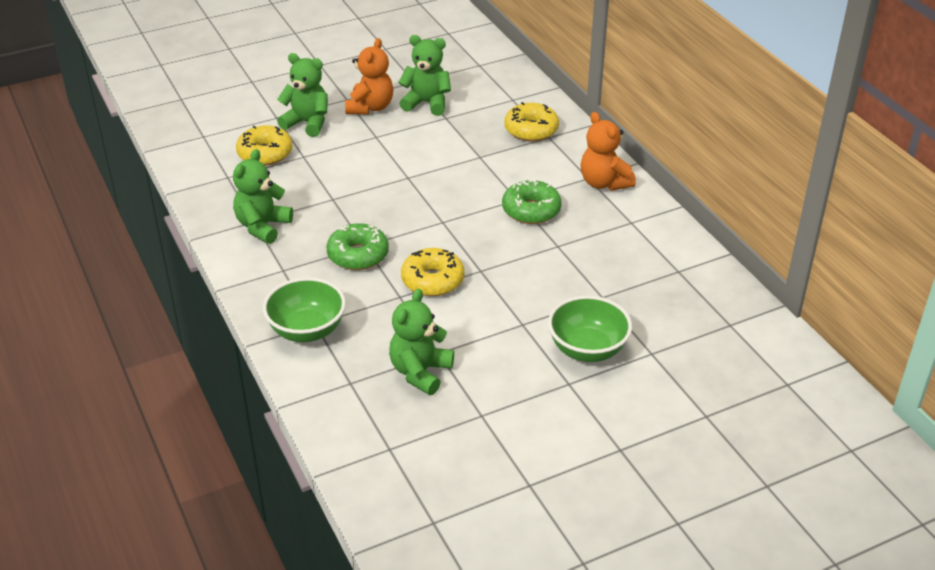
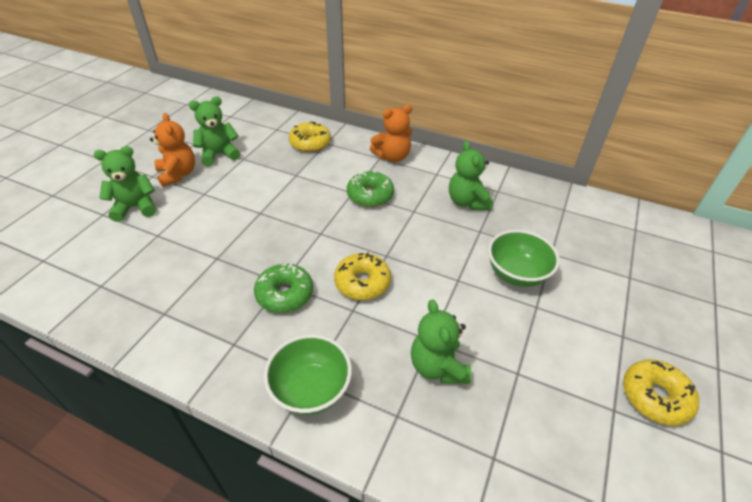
camera: 40 degrees left, 5 degrees up
green teddy bear [233,149,293,244] -> green teddy bear moved to [449,141,493,210]
yellow donut [236,125,293,166] -> yellow donut moved to [623,359,699,426]
orange teddy bear [581,112,636,191] -> orange teddy bear turned 45 degrees counterclockwise [370,105,412,162]

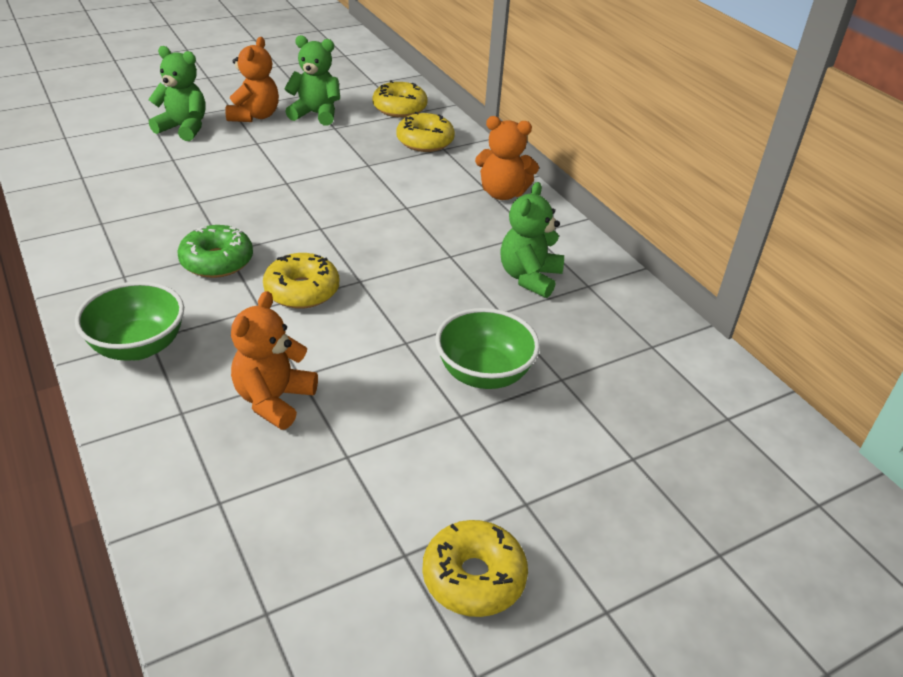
camera: 35 degrees right, 5 degrees down
green donut [347,170,394,207] -> none
green teddy bear [411,299,471,384] -> orange teddy bear [231,291,318,430]
none -> yellow donut [372,81,428,118]

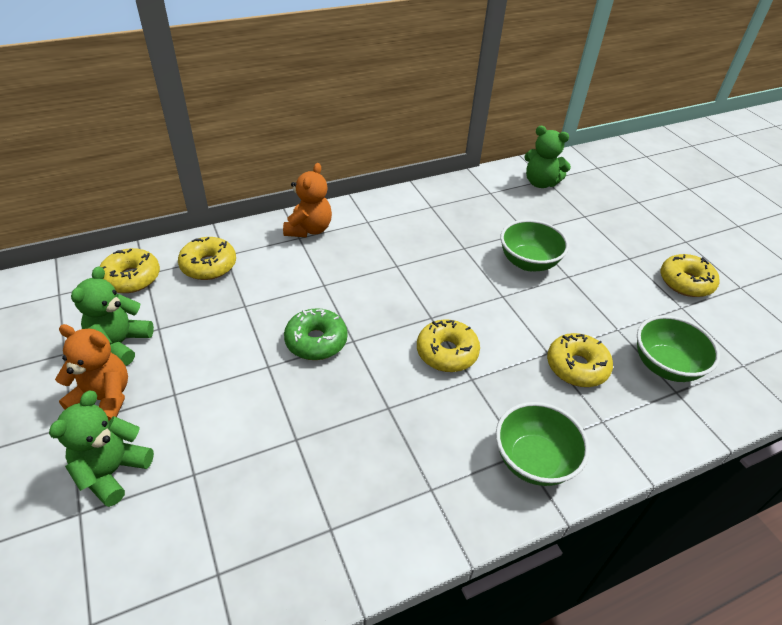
camera: 85 degrees left, 5 degrees up
green donut [178,225,253,278] -> green donut moved to [284,308,347,360]
orange teddy bear [231,291,318,430] -> yellow donut [547,333,613,387]
green teddy bear [500,182,564,298] -> green teddy bear moved to [524,126,571,188]
none -> green bowl [637,315,720,382]

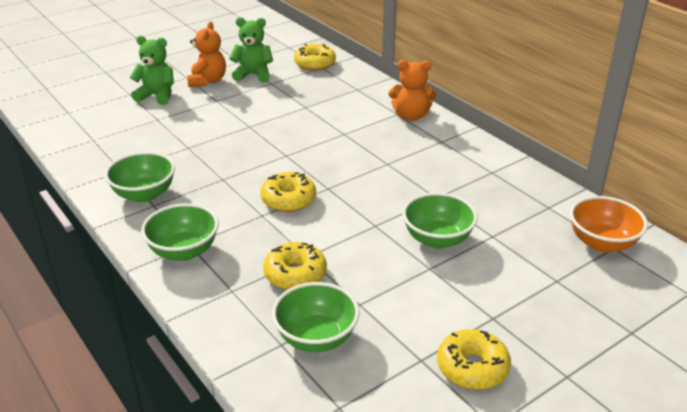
camera: 80 degrees right, 10 degrees down
yellow donut [178,237,236,280] -> none
green donut [284,308,347,360] -> none
green teddy bear [524,126,571,188] -> orange bowl [570,196,648,253]
none -> green bowl [105,152,175,203]

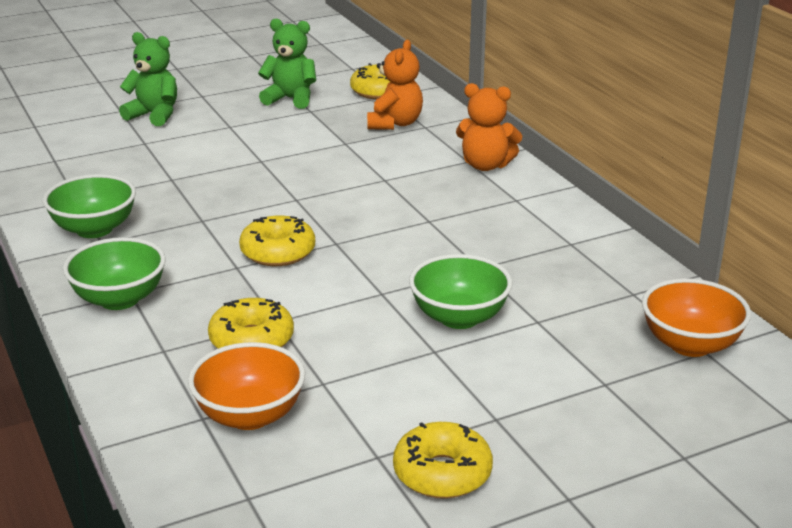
camera: 10 degrees right, 5 degrees down
orange teddy bear [187,21,226,87] -> orange teddy bear moved to [367,40,423,130]
green bowl [272,282,360,352] -> orange bowl [188,342,305,430]

